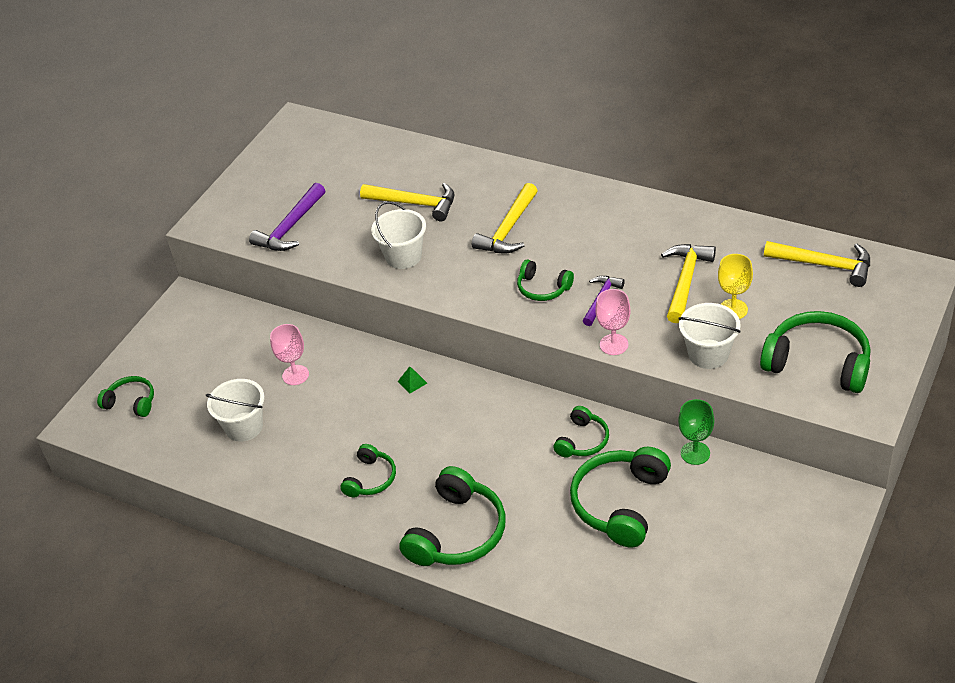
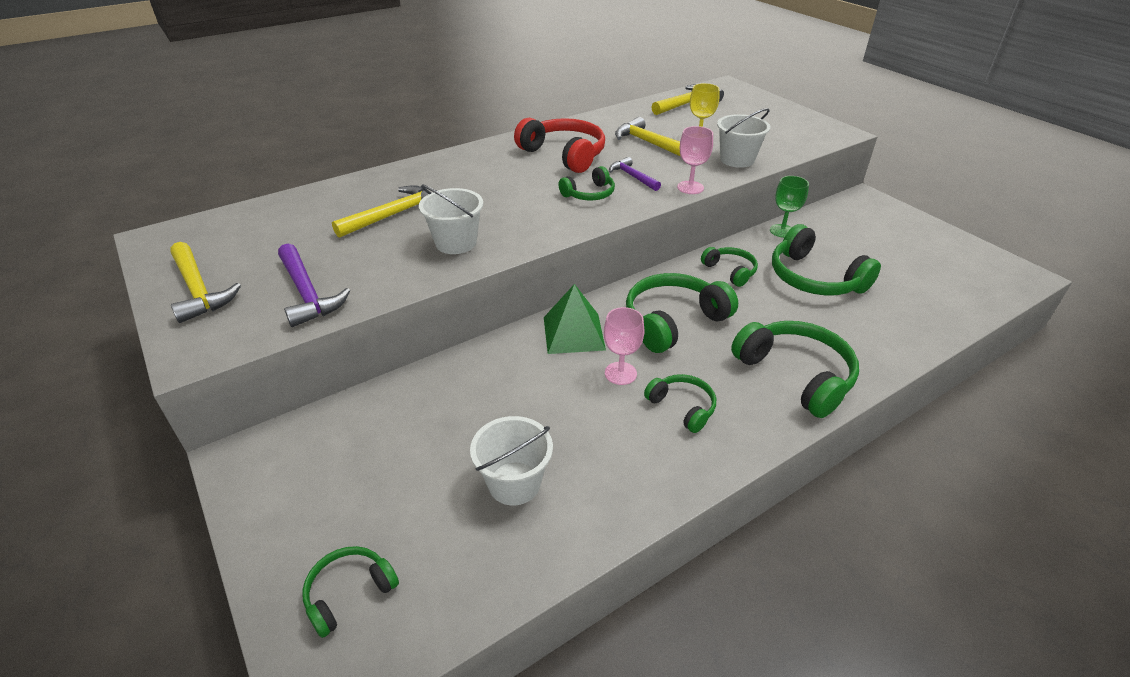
camera: 65 degrees left, 5 degrees down
pink goblet [270,324,309,385] -> pink goblet moved to [604,307,645,385]
green pyramid [398,367,427,394] -> green pyramid [544,284,606,354], size x2.35
yellow hammer [472,183,538,254] -> yellow hammer moved to [170,242,241,323]
green headphones [760,311,871,393] -> green headphones moved to [626,273,738,353]
none -> red headphones [514,118,605,173]

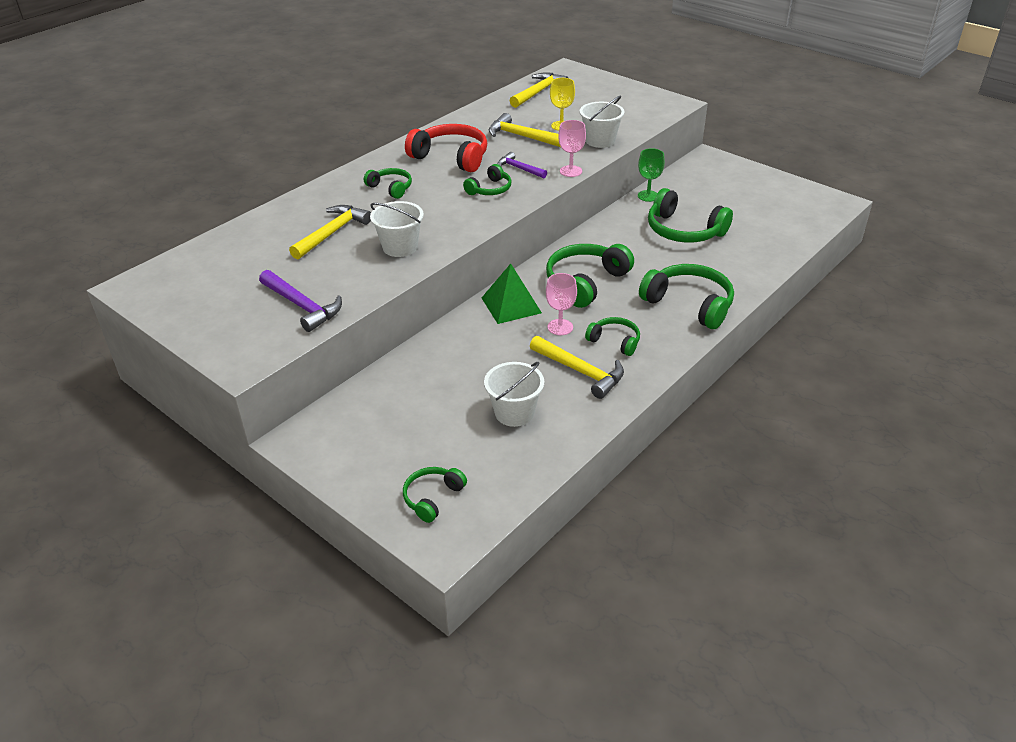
camera: 15 degrees left, 0 degrees up
yellow hammer [170,242,241,323] -> yellow hammer moved to [530,336,624,399]
green headphones [701,247,758,287] -> green headphones moved to [364,168,412,199]

